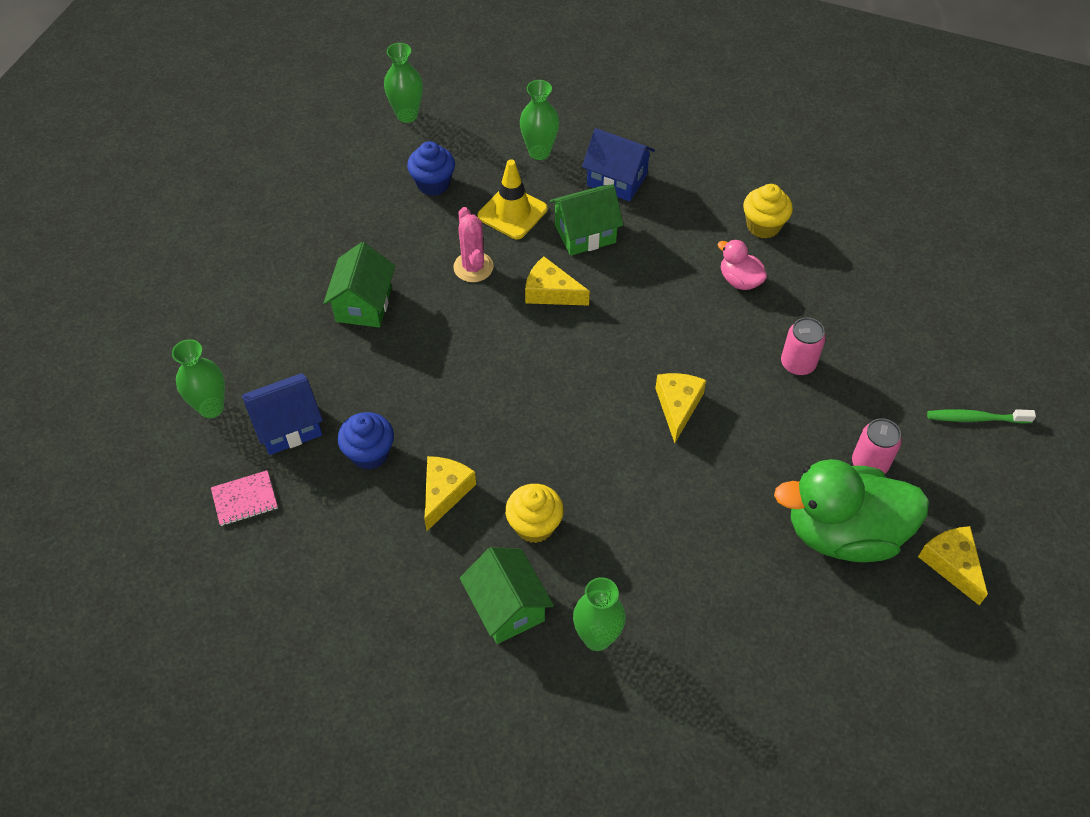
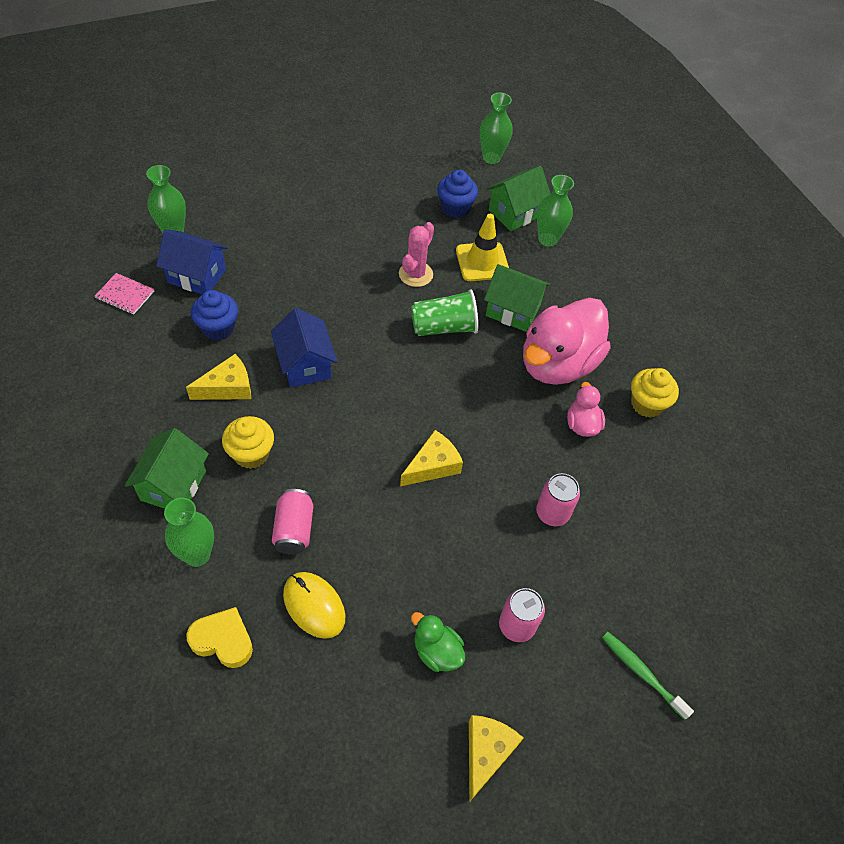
camera: 40 degrees right, 0 degrees up
green house [323,242,395,327] -> green house moved to [486,166,551,231]
yellow cheese [525,256,590,306] -> green cup [411,289,478,336]
blue house [582,128,655,201] -> blue house moved to [271,308,337,388]
green duck [774,459,929,562] -> green duck [411,612,465,672], size x0.45
none -> yellow heart [186,607,253,668]
none -> pink can [272,489,313,555]
none -> yellow mouse [283,572,345,639]
none -> pink duck [523,298,611,385]

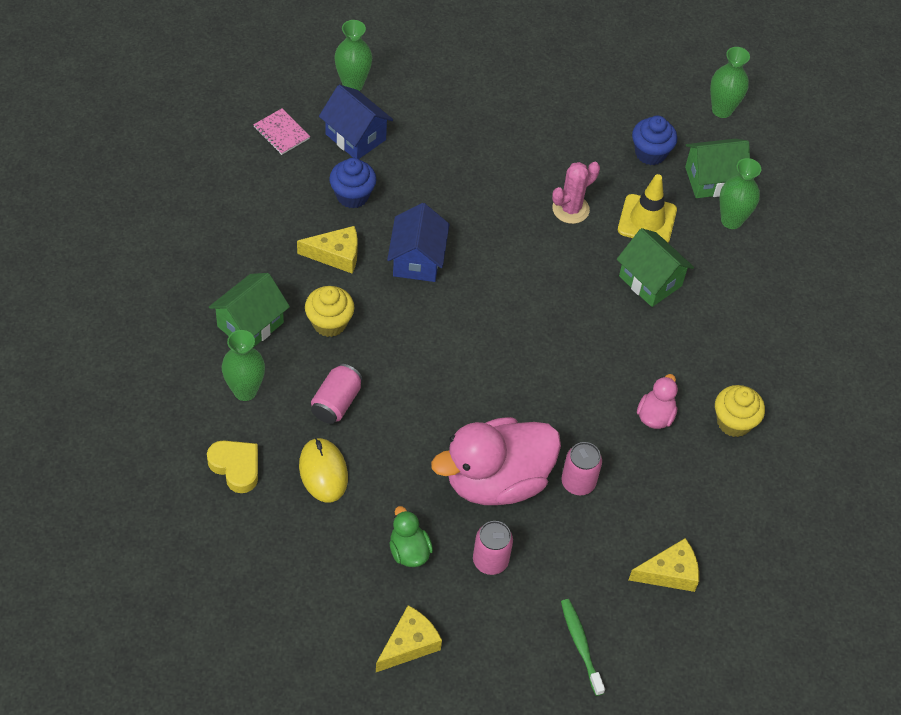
camera: 25 degrees right, 0 degrees up
yellow cheese [400,430,463,486] -> yellow cheese moved to [629,538,699,592]
green cup [411,289,478,336] -> none
pink duck [523,298,611,385] -> pink duck moved to [431,417,561,505]

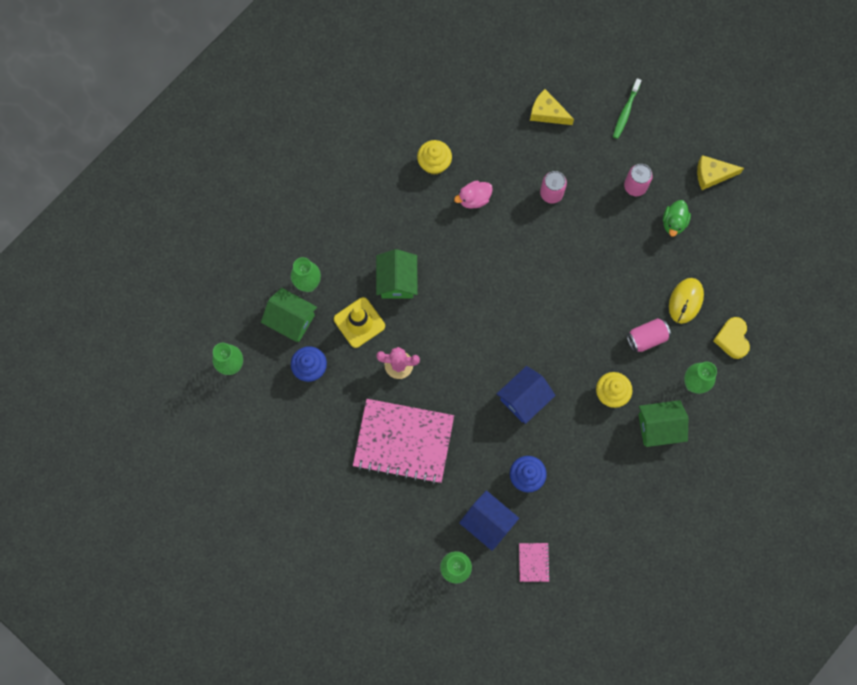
camera: 135 degrees left, 20 degrees up
yellow cheese [297,226,358,273] -> none
blue house [319,85,393,159] -> blue house turned 45 degrees counterclockwise [459,490,519,551]
pink duck [431,417,561,505] -> none
none -> pink notebook [353,399,454,484]

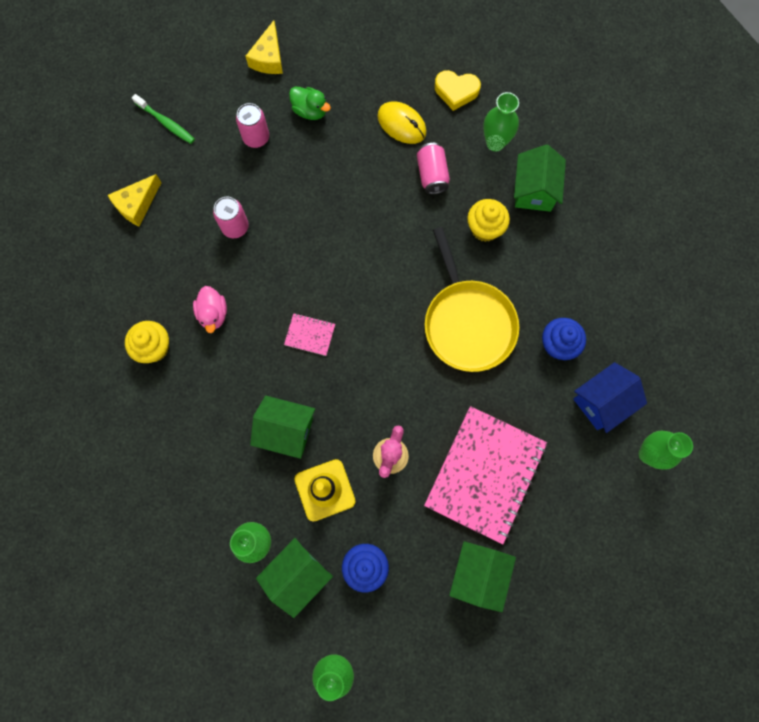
camera: 75 degrees left, 0 degrees up
blue house [497,366,556,424] -> yellow pan [425,227,519,372]
pink notebook [519,543,550,582] -> pink notebook moved to [284,313,335,356]
none -> green house [449,541,516,612]

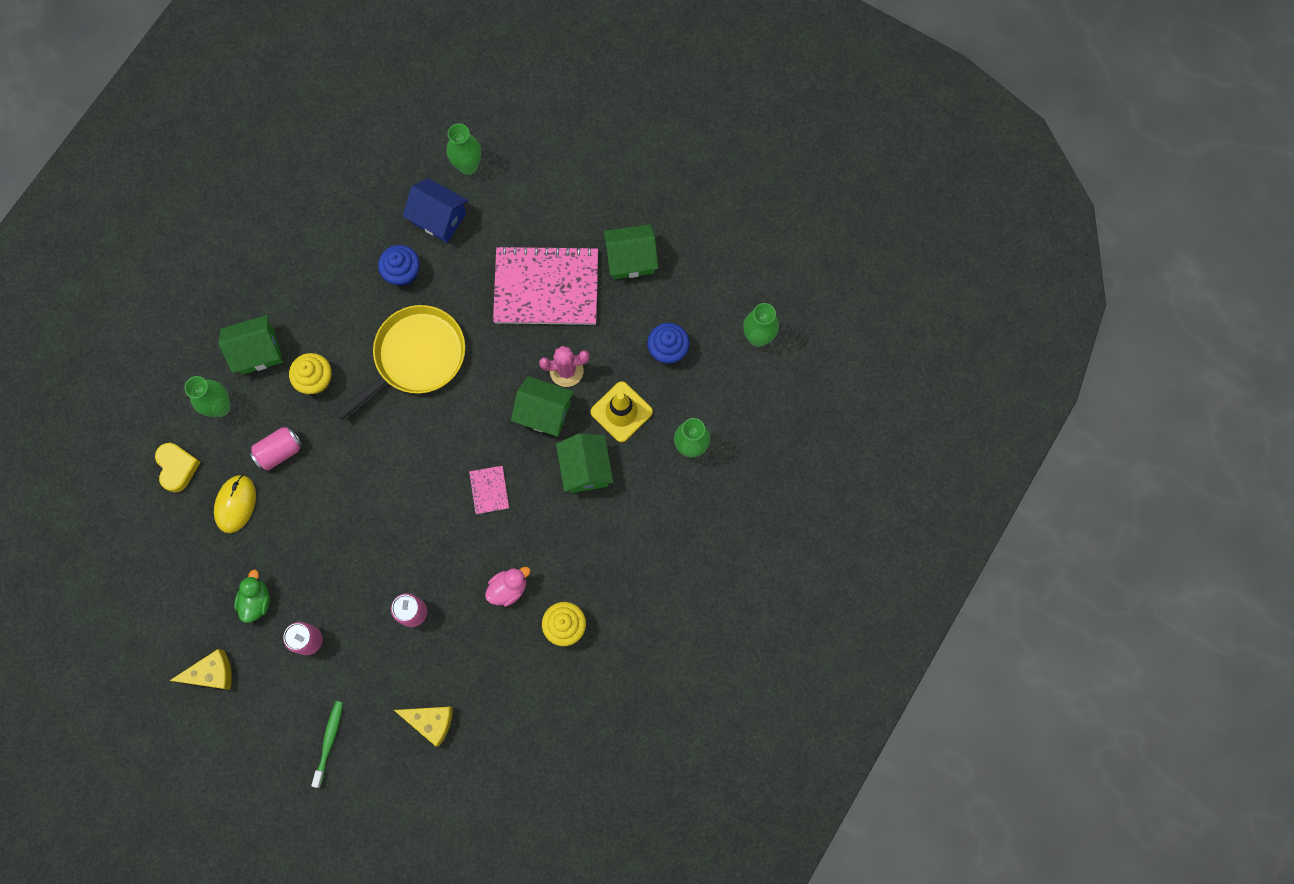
camera: 115 degrees left, 0 degrees up
green house [256,538,333,618] -> green house moved to [511,376,574,437]

